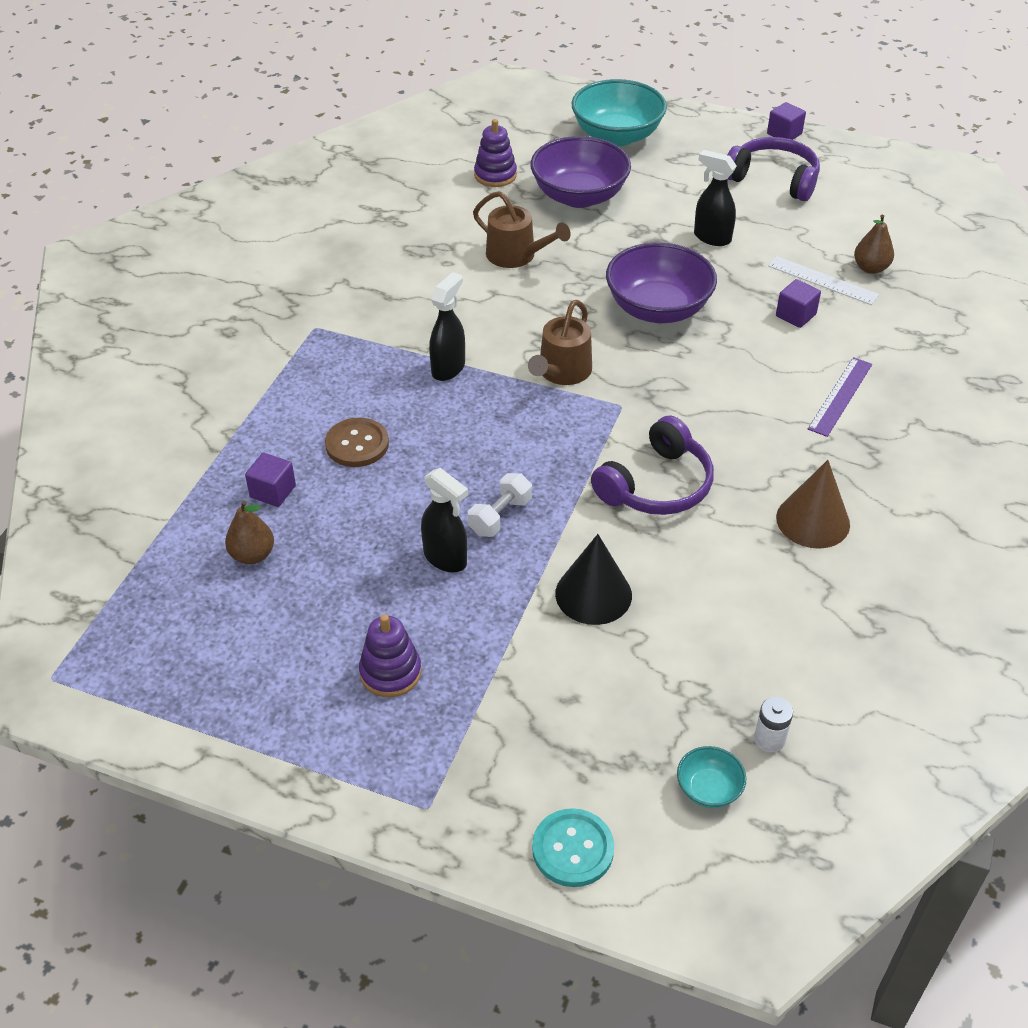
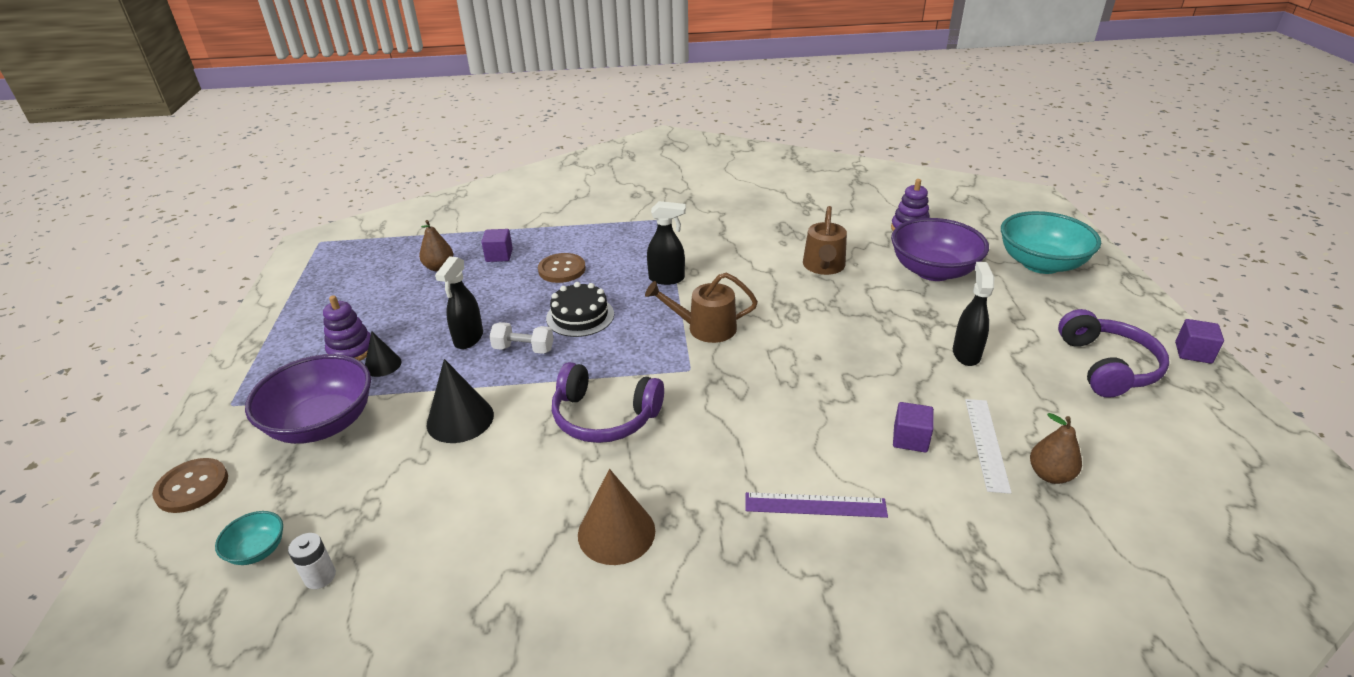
camera: 65 degrees right, 10 degrees down
turquoise button [532,808,614,887] -> brown button [152,458,228,513]
purple bowl [606,242,717,323] -> purple bowl moved to [245,354,371,444]
none -> black cone [365,331,402,377]
none -> black cake [546,282,614,337]

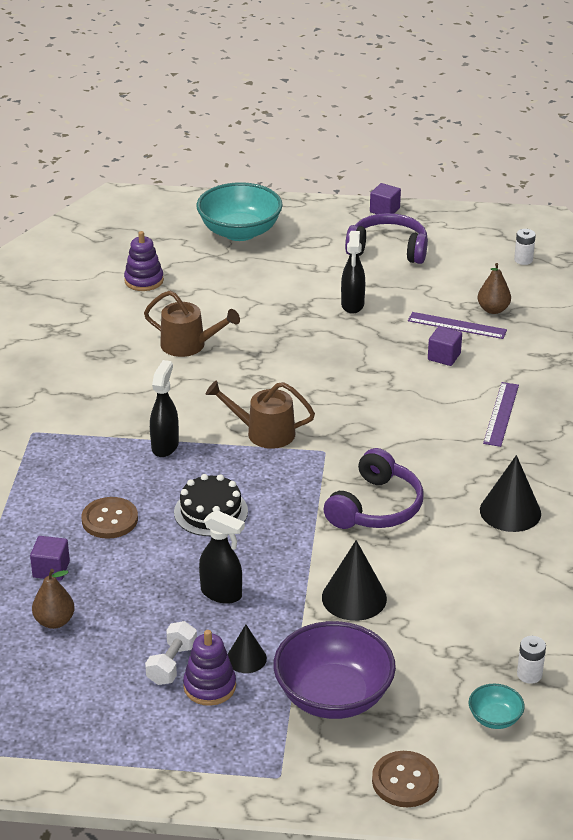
camera: 80 degrees left, 0 degrees up
white dumbbell [489,322,554,354] -> white dumbbell moved to [145,621,197,685]
brown cone [578,469,655,565] -> black cone [480,455,541,532]
brown watering can [645,273,758,343] -> brown watering can turned 90 degrees clockwise [206,380,315,449]
purple bowl [891,218,989,281] -> none
black spray bottle [953,262,994,366] -> black spray bottle turned 105 degrees counterclockwise [341,231,365,314]
white ruler [965,399,1012,494] -> purple ruler [408,312,507,339]
none -> white battery [514,229,536,265]

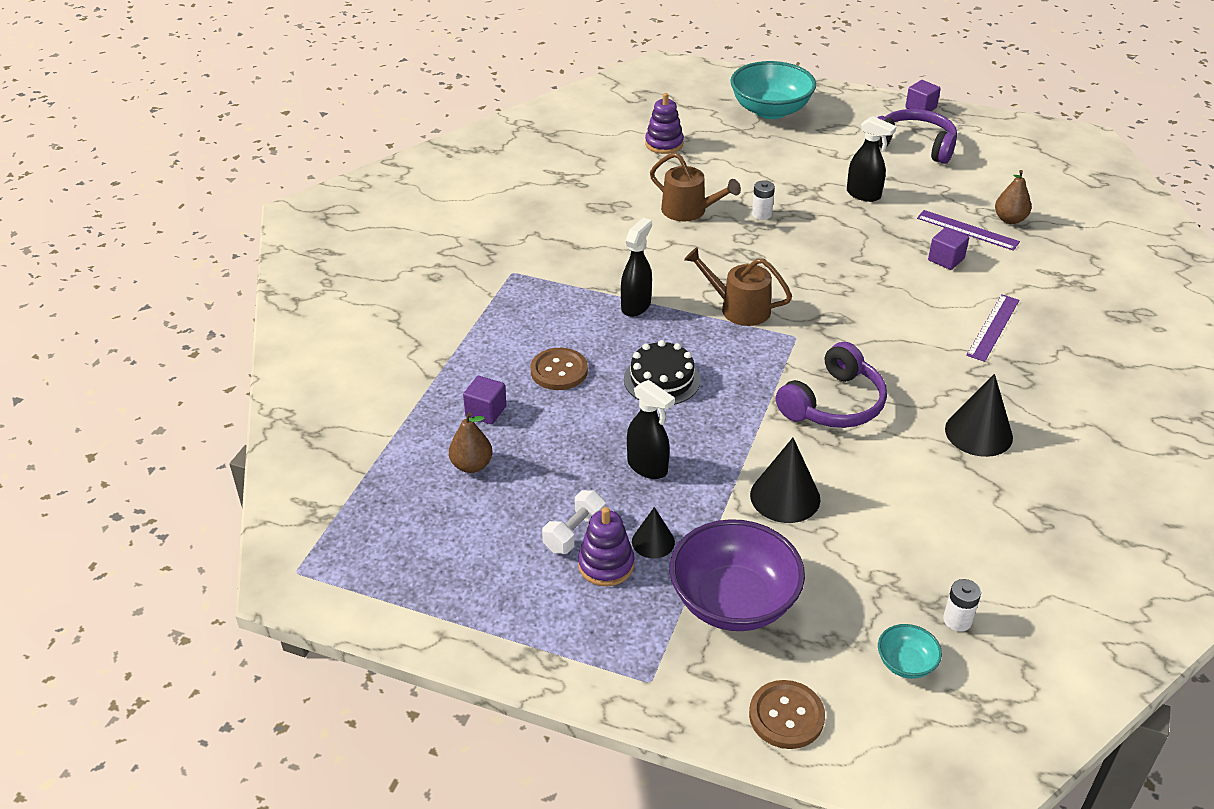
camera: 15 degrees right, 5 degrees up
black spray bottle [341,231,365,314] -> black spray bottle turned 75 degrees counterclockwise [847,116,897,202]
white battery [514,229,536,265] -> white battery moved to [752,180,775,220]

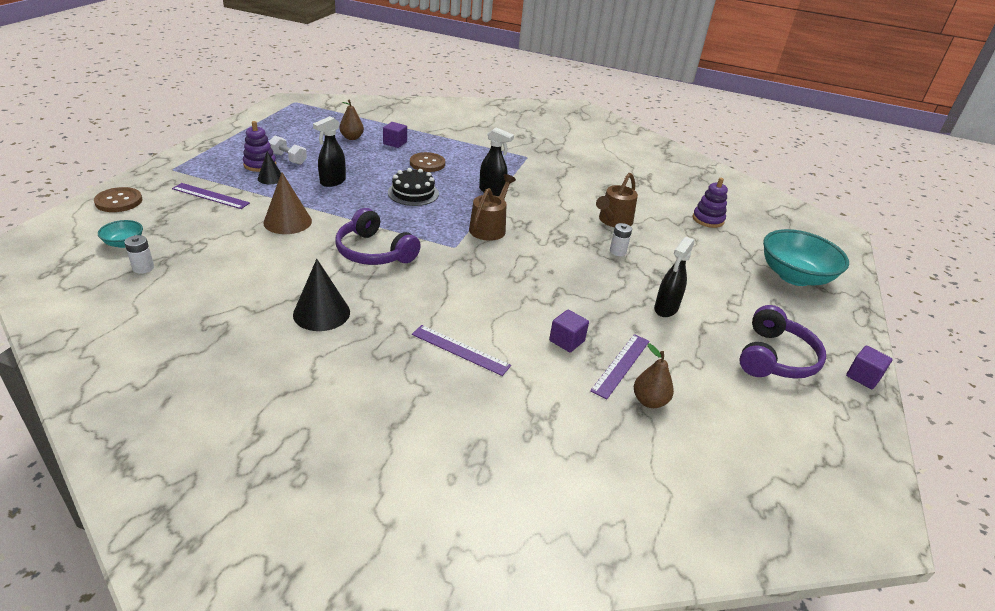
camera: 85 degrees right, 5 degrees down
purple bowl [670,519,805,631] -> purple ruler [172,183,250,209]
black cone [750,438,821,523] -> brown cone [263,172,312,234]

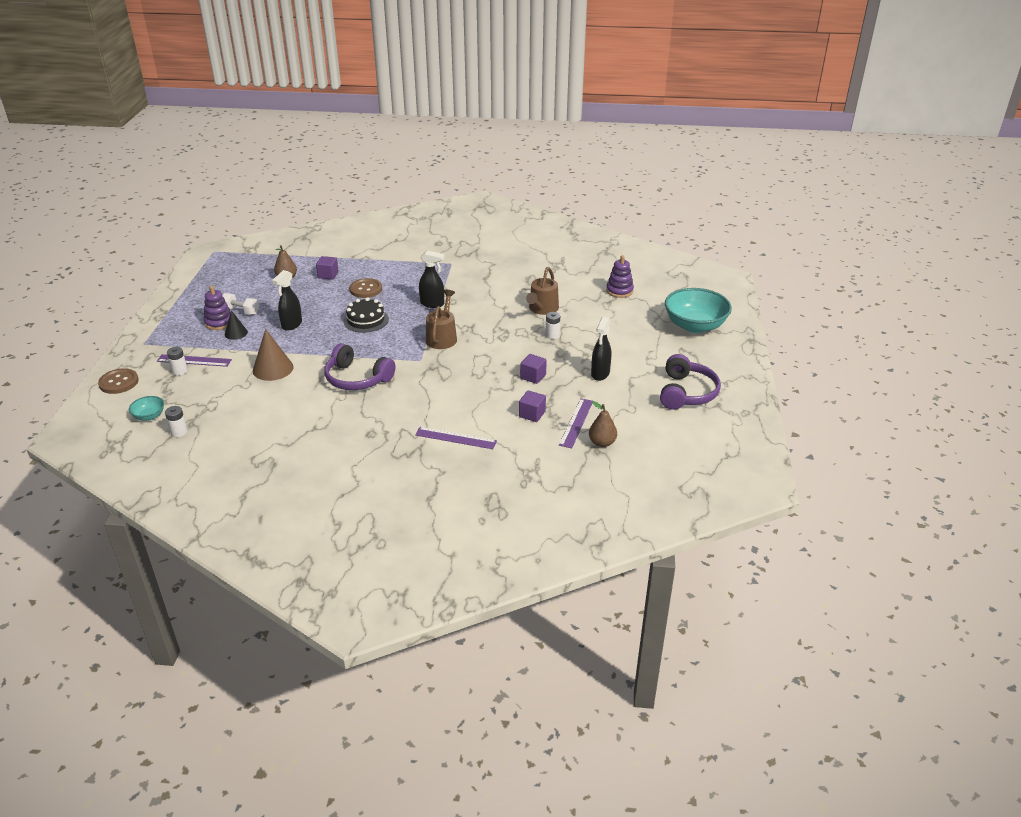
camera: 10 degrees left, 0 degrees up
black cone [293,259,350,331] -> none
purple cube [846,346,893,389] -> purple cube moved to [520,354,547,384]
none -> white battery [167,347,188,376]

